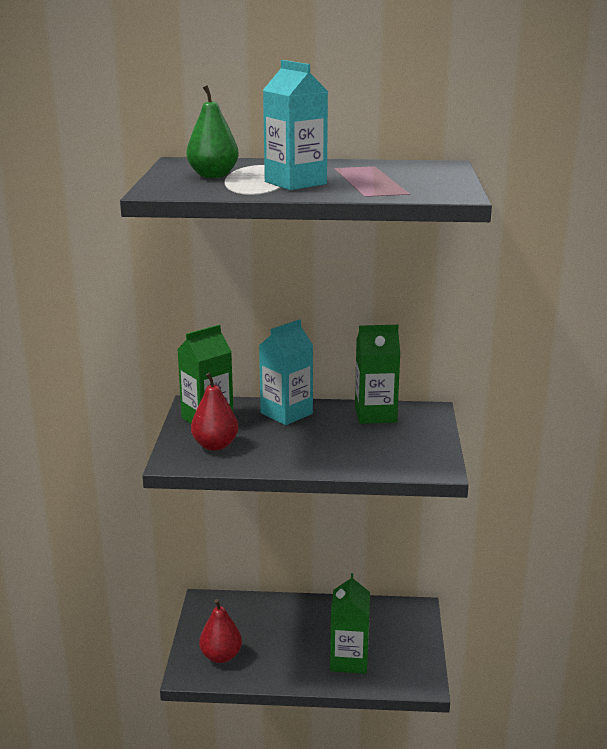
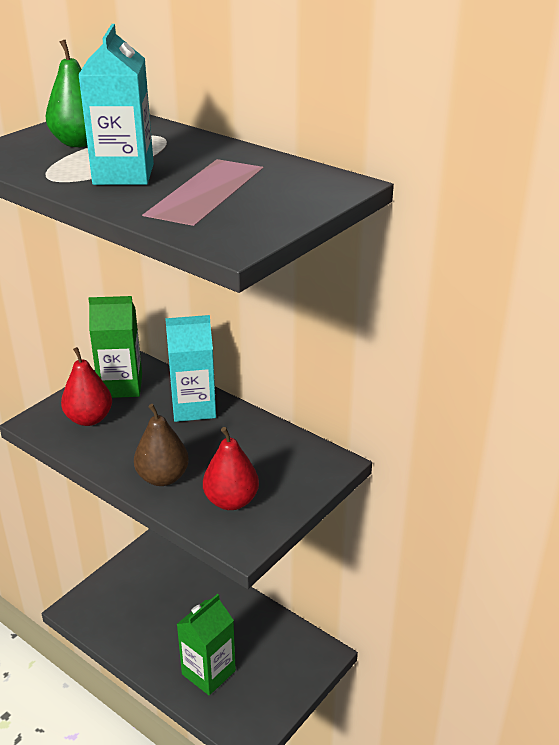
camera: 35 degrees right, 10 degrees up
red pear [199,599,242,663] -> red pear moved to [203,427,259,510]
green carton [355,325,400,424] -> none
none -> brown pear [134,404,189,486]

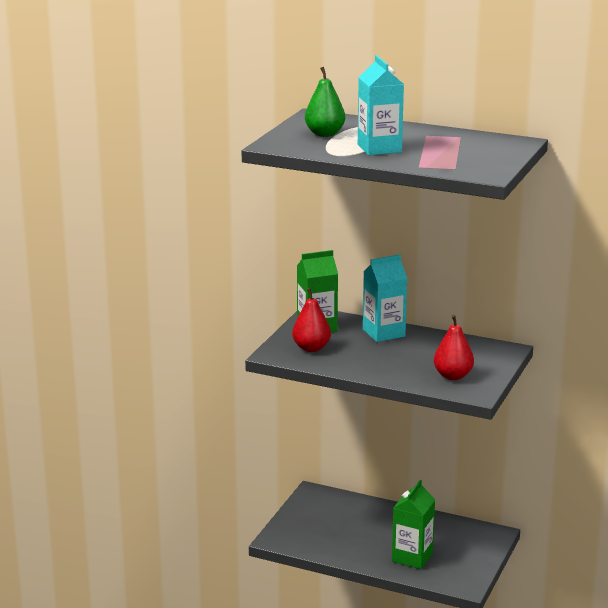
camera: 15 degrees left, 10 degrees down
brown pear [134,404,189,486] -> none

